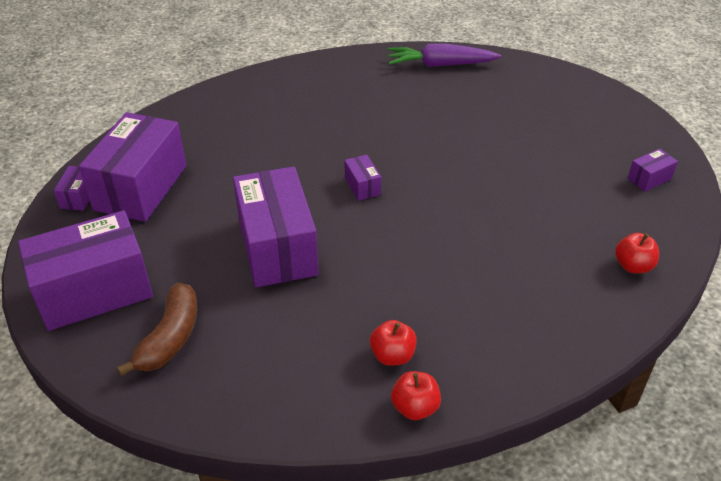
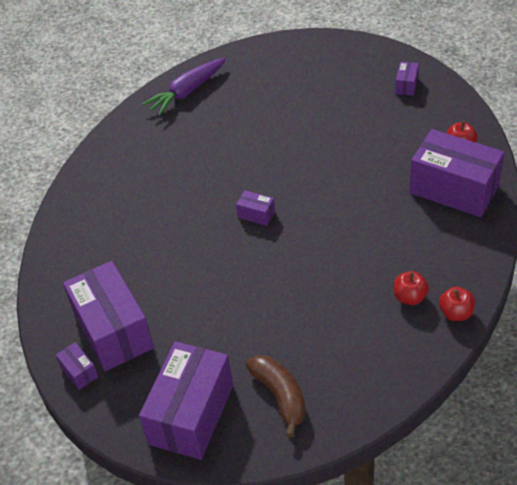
camera: 40 degrees left, 5 degrees up
purple box [233,166,319,288] -> purple box moved to [410,129,505,217]

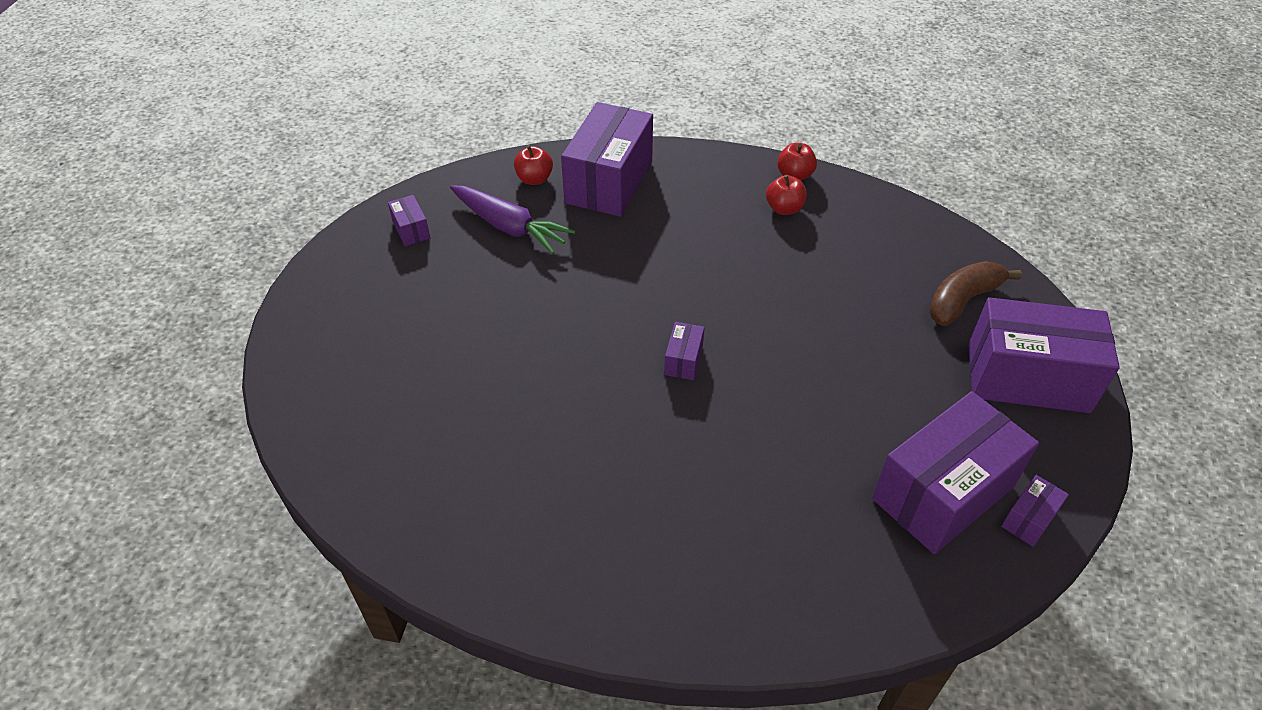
camera: 105 degrees left, 0 degrees up
purple carrot [142,58,226,116] -> purple carrot moved to [450,185,575,254]
purple box [395,61,419,96] -> purple box turned 60 degrees clockwise [388,195,430,246]

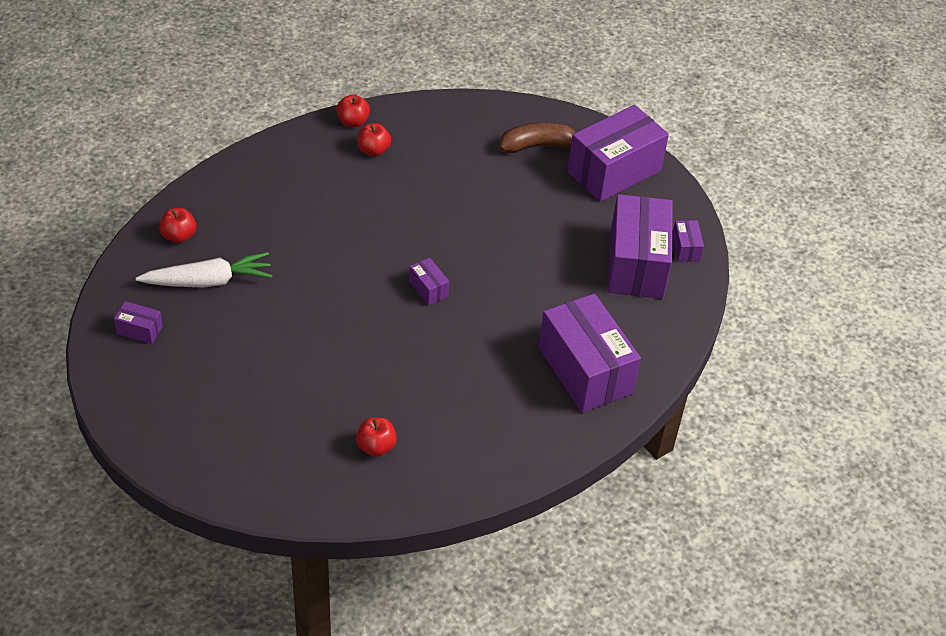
camera: 50 degrees left, 0 degrees up
purple carrot [450,185,575,254] -> white carrot [136,252,273,287]
purple box [561,102,653,217] -> purple box moved to [539,294,641,413]
brown banana [929,261,1022,326] -> brown banana turned 75 degrees clockwise [499,123,576,153]
none -> red apple [356,417,397,457]

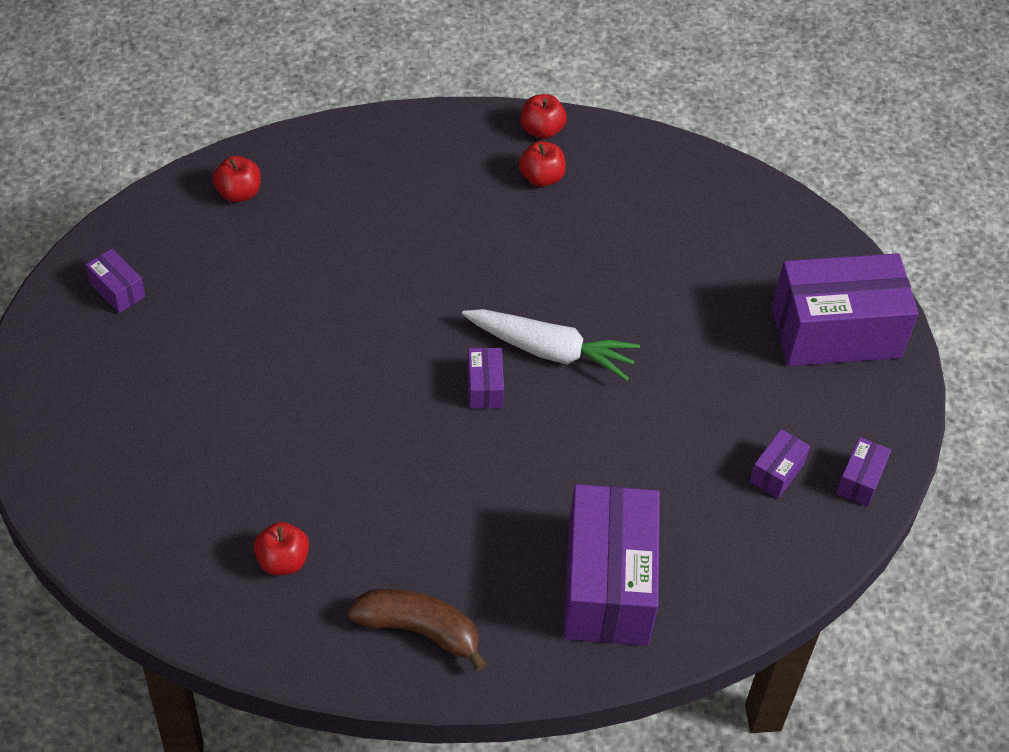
camera: 30 degrees right, 5 degrees up
white carrot [136,252,273,287] -> white carrot moved to [462,309,640,381]
brown banana [499,123,576,153] -> brown banana moved to [348,589,487,671]
purple box [608,194,673,299] -> purple box [749,429,810,499], size x0.42

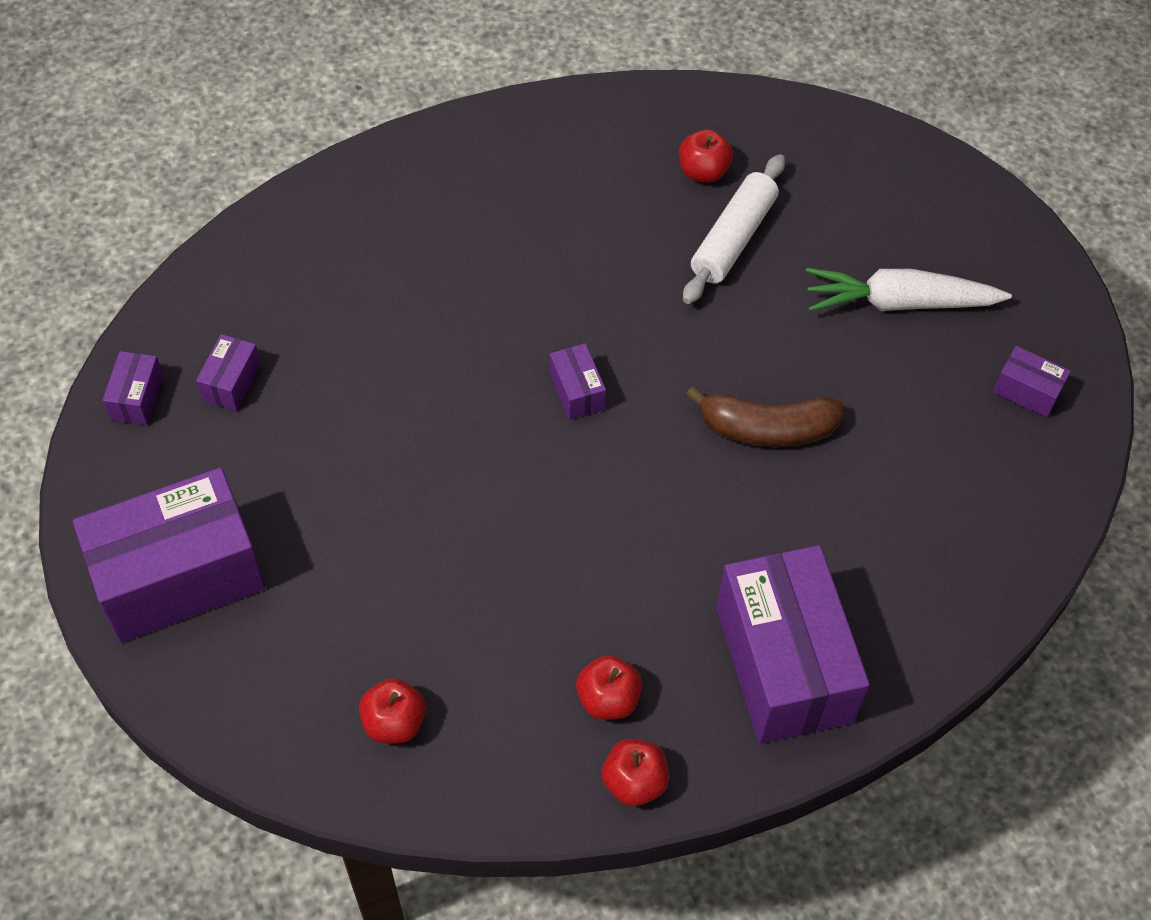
camera: 165 degrees right, 5 degrees up
red apple [213,156,261,202] -> red apple moved to [359,678,426,743]
brown banana [348,589,487,671] -> brown banana moved to [686,386,844,447]
white carrot [462,309,640,381] -> white carrot moved to [806,268,1012,312]
purple box [564,484,660,646] -> purple box moved to [716,545,870,744]
none -> white rolling pin [683,154,785,304]

